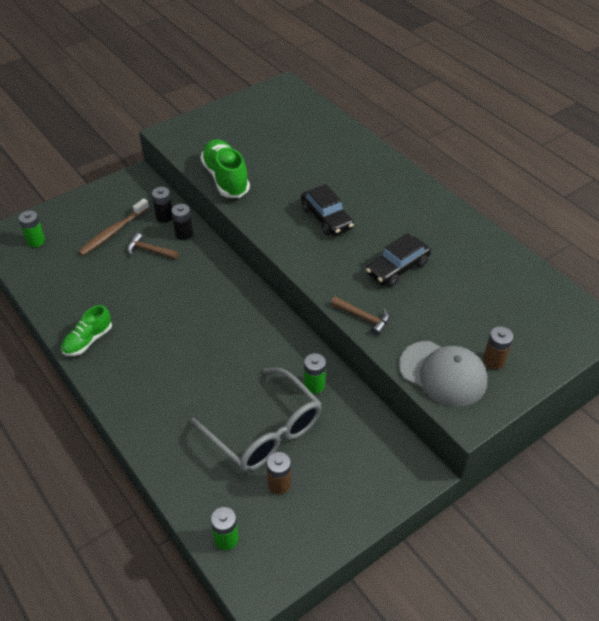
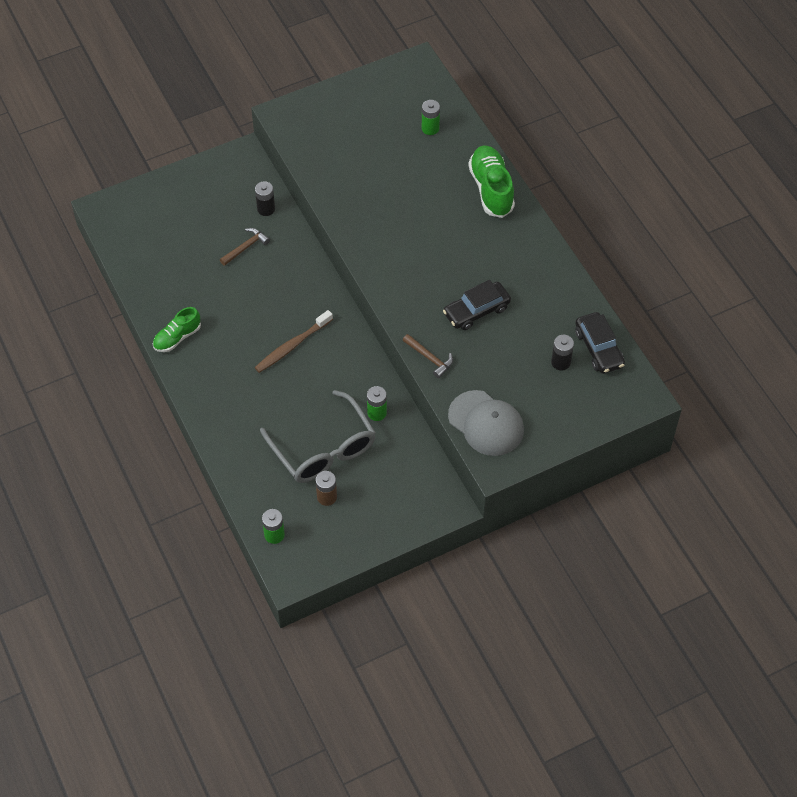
camera: 10 degrees right, 10 degrees up
green battery [19,211,45,247] -> green battery moved to [422,100,440,135]
brown toothbrush [78,199,149,256] -> brown toothbrush moved to [255,310,333,373]
brown hammer [127,233,178,259] -> brown hammer turned 105 degrees clockwise [220,228,270,266]
black battery [172,204,193,240] -> black battery moved to [551,335,574,371]
green shoe [200,139,250,198] -> green shoe moved to [468,146,515,218]
black car [301,184,354,236] -> black car moved to [575,312,625,374]
brown battery [483,326,513,369] -> none

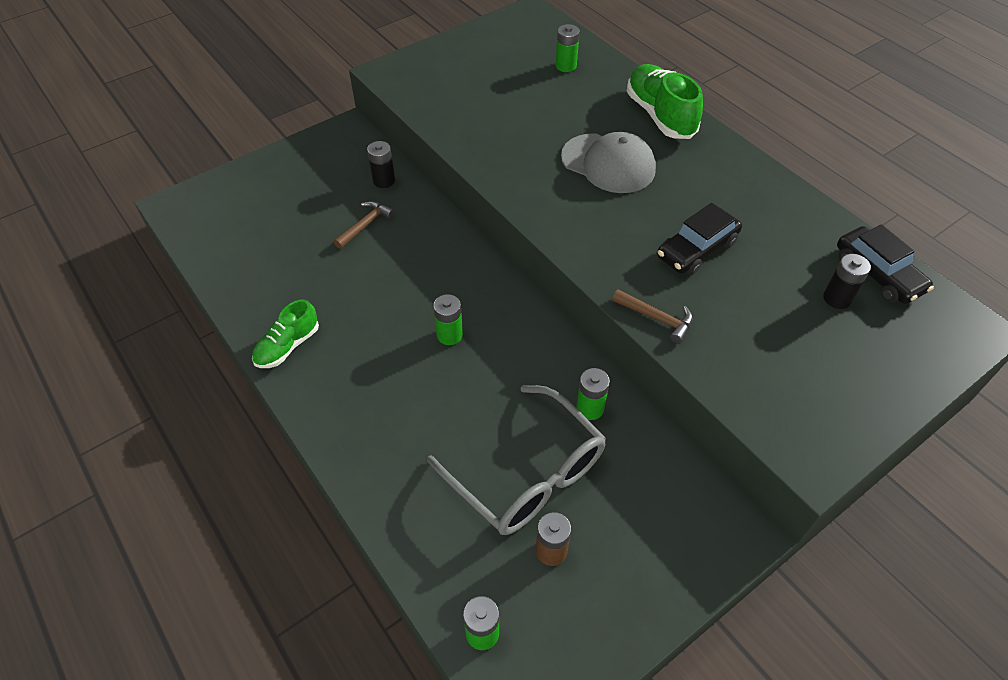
camera: 10 degrees left, 5 degrees down
brown toothbrush [255,310,333,373] -> green battery [433,294,463,345]
grey cap [448,390,524,456] -> grey cap moved to [561,132,656,193]

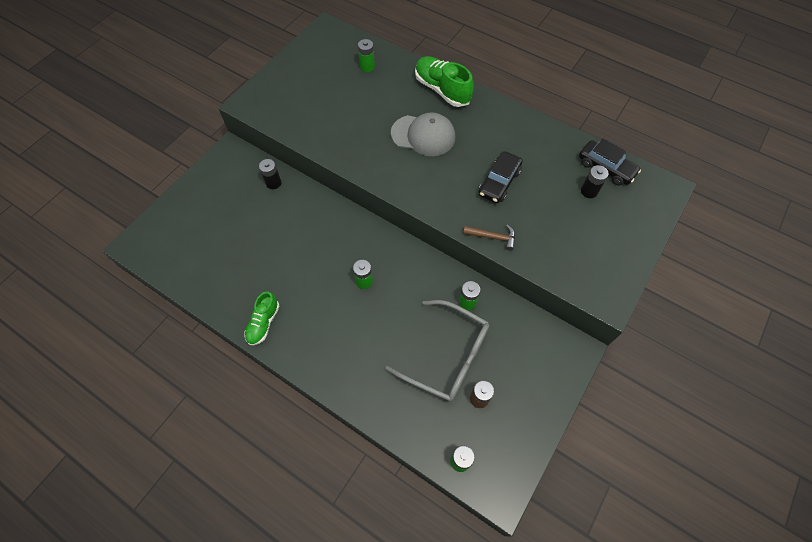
camera: 20 degrees left, 10 degrees up
brown hammer [334,201,395,249] -> none

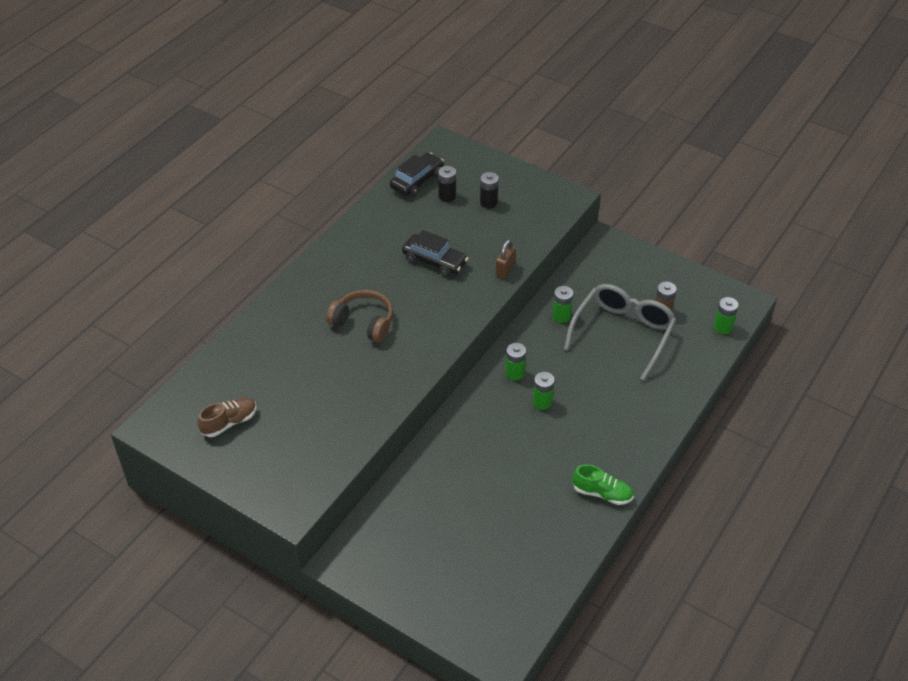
camera: 90 degrees left, 15 degrees down
black battery [259,159,281,189] -> black battery moved to [480,172,499,208]
green battery [358,39,375,72] -> green battery moved to [505,343,526,380]
grey cap [391,112,455,156] -> brown headphones [326,290,393,343]
green shoe [415,56,474,107] -> none
brown hammer [463,225,515,251] -> brown padlock [496,240,516,279]
none -> brown shoe [197,398,257,437]

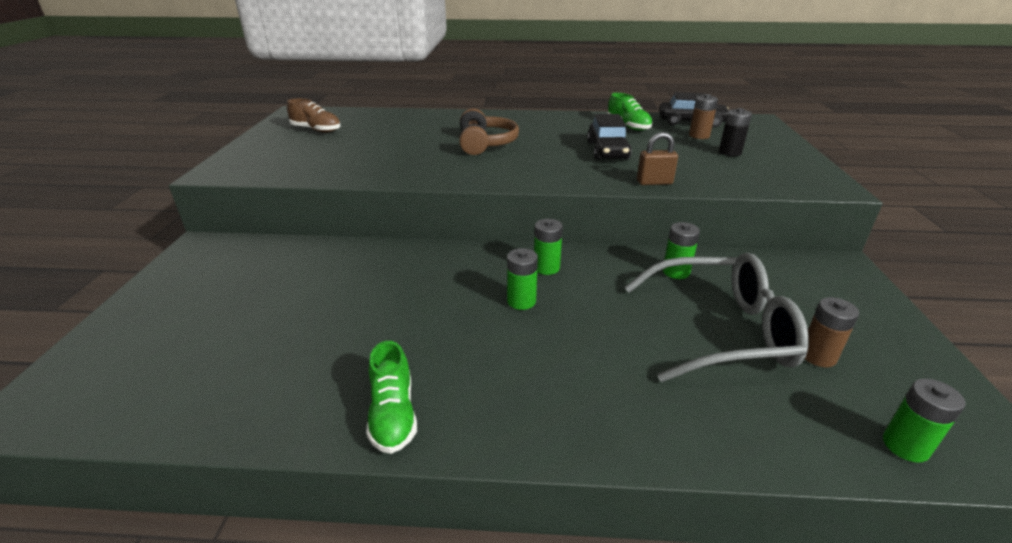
camera: 60 degrees right, 15 degrees down
black battery [438,166,456,202] -> brown battery [689,94,718,139]
none -> green shoe [607,93,653,131]

